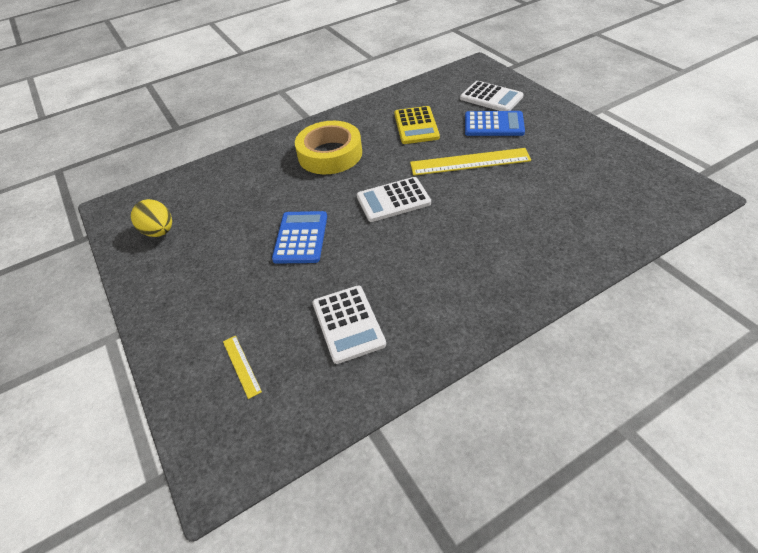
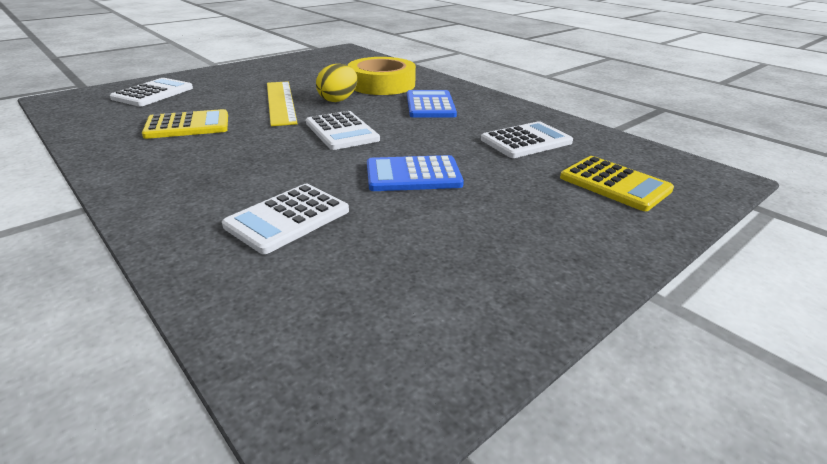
camera: 105 degrees left, 15 degrees down
yellow egg [131,199,172,237] -> yellow egg moved to [316,64,358,102]
yellow ruler [223,336,262,399] -> yellow calculator [560,156,674,211]
yellow tape [295,121,362,174] -> yellow tape moved to [348,57,416,95]
blue calculator [465,111,525,136] -> blue calculator moved to [407,90,457,118]
none -> white calculator [222,184,349,254]

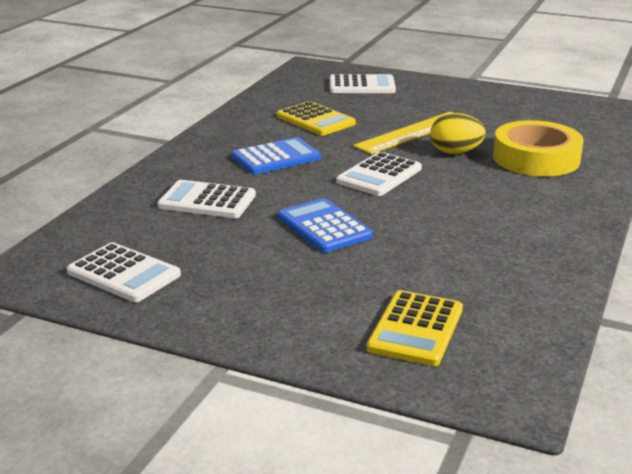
camera: 65 degrees right, 5 degrees down
blue calculator [407,90,457,118] -> blue calculator moved to [231,137,321,174]
white calculator [481,121,573,158] -> white calculator moved to [67,242,181,302]

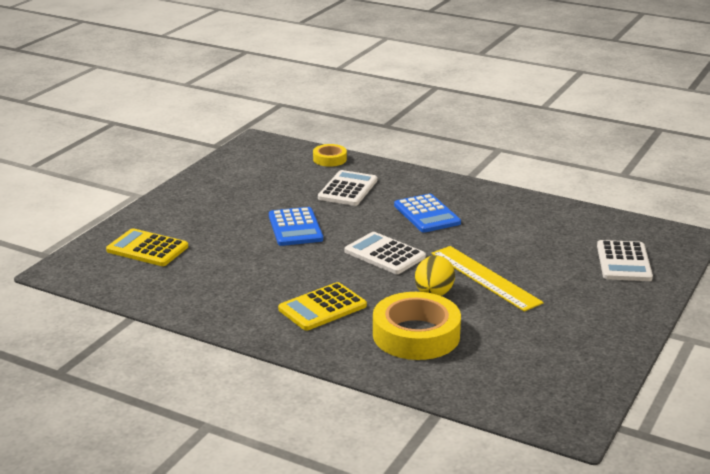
camera: 95 degrees right, 0 degrees up
white calculator [67,242,181,302] -> none
yellow calculator [276,101,356,136] -> yellow calculator moved to [278,282,367,331]
blue calculator [277,198,373,253] -> blue calculator turned 105 degrees clockwise [269,207,323,246]
none -> yellow tape [313,144,347,167]

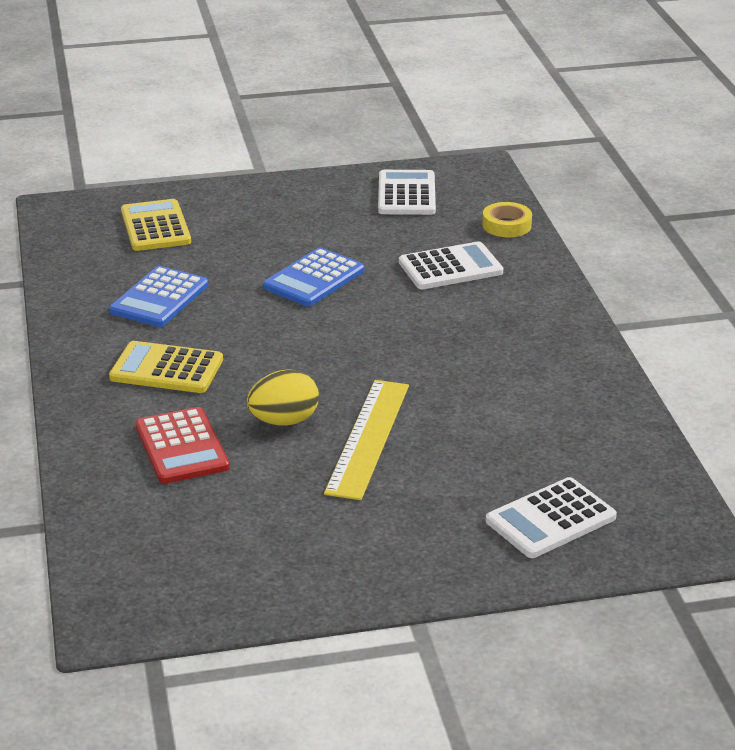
camera: 50 degrees right, 5 degrees up
white calculator [345,232,426,274] -> white calculator moved to [378,170,436,215]
yellow tape [373,292,461,360] -> red calculator [136,407,229,484]
blue calculator [394,194,461,233] -> blue calculator moved to [109,266,209,327]

